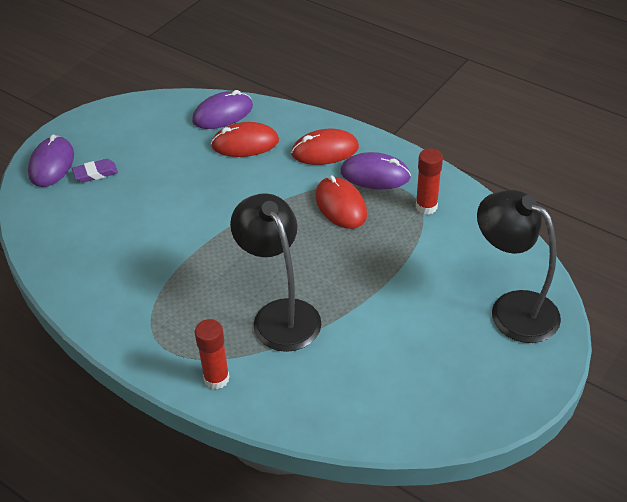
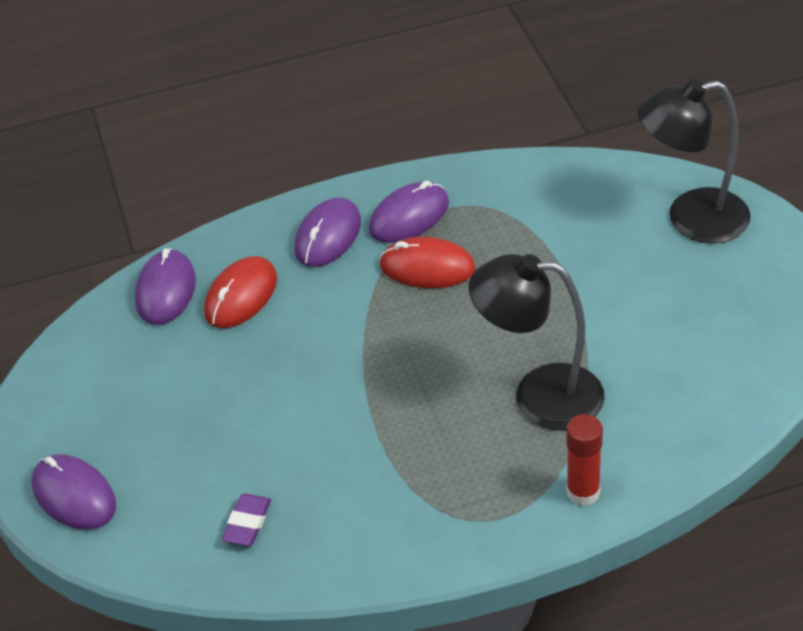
camera: 50 degrees left, 0 degrees up
purple eraser [72,159,118,183] -> purple eraser moved to [222,494,271,546]
red mouse [291,129,359,165] -> purple mouse [294,197,361,267]
red glue stick [416,148,443,215] -> none

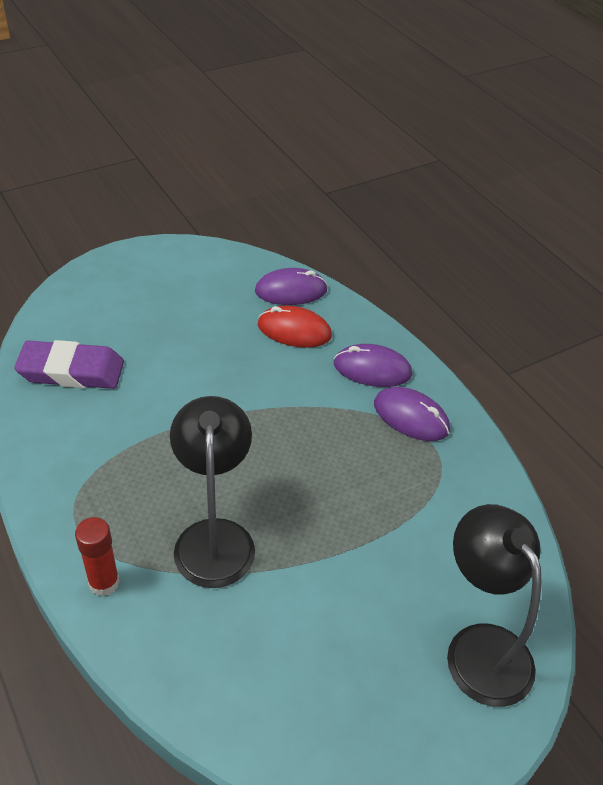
camera: 70 degrees right, 0 degrees up
purple mouse [32,454,116,530] -> none
purple eraser [222,494,271,546] -> purple eraser [14,340,124,389], size x1.99
red mouse [379,237,476,288] -> none

